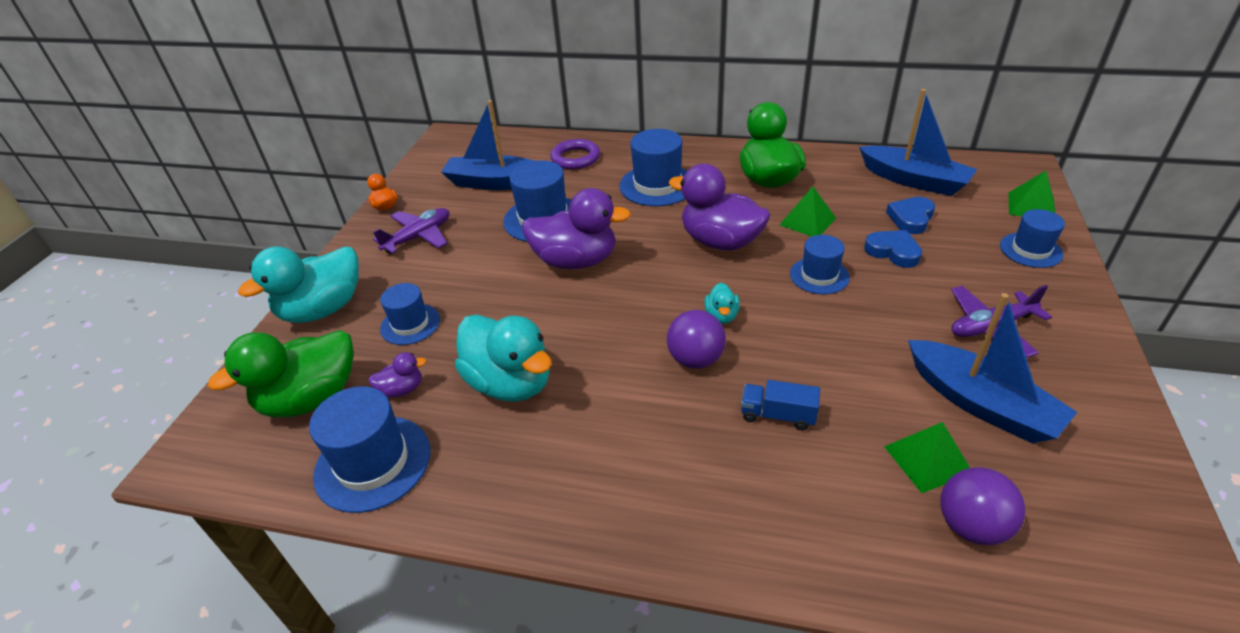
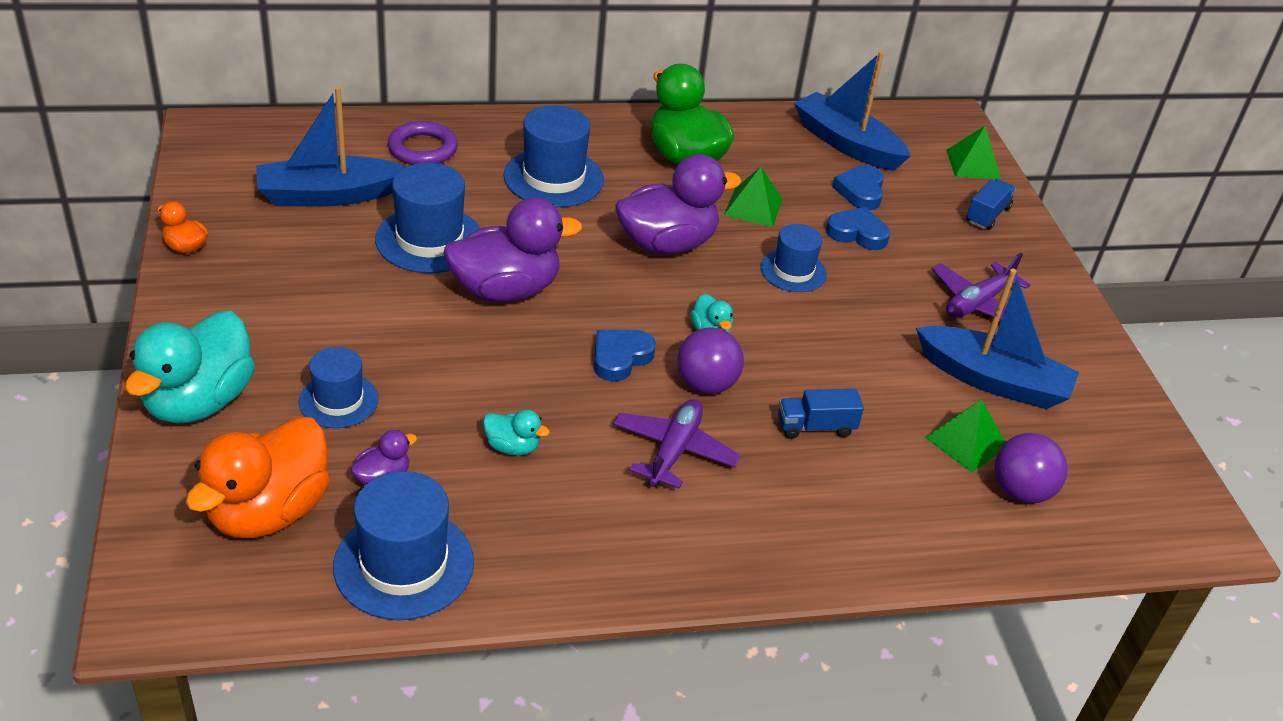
camera: 30 degrees left, 0 degrees up
green duck [208,330,353,418] -> orange duck [186,417,330,538]
purple plane [373,208,449,254] -> purple plane moved to [613,399,741,489]
turquoise duck [455,314,552,402] -> turquoise duck [483,410,550,456], size x0.45
purple duck [669,164,770,251] -> purple duck turned 150 degrees clockwise [615,154,741,255]
blue boat [859,89,977,196] -> blue boat turned 150 degrees counterclockwise [794,51,910,171]
blue hat [1000,209,1065,268] -> blue truck [966,179,1016,230]
none -> blue heart [594,330,656,382]

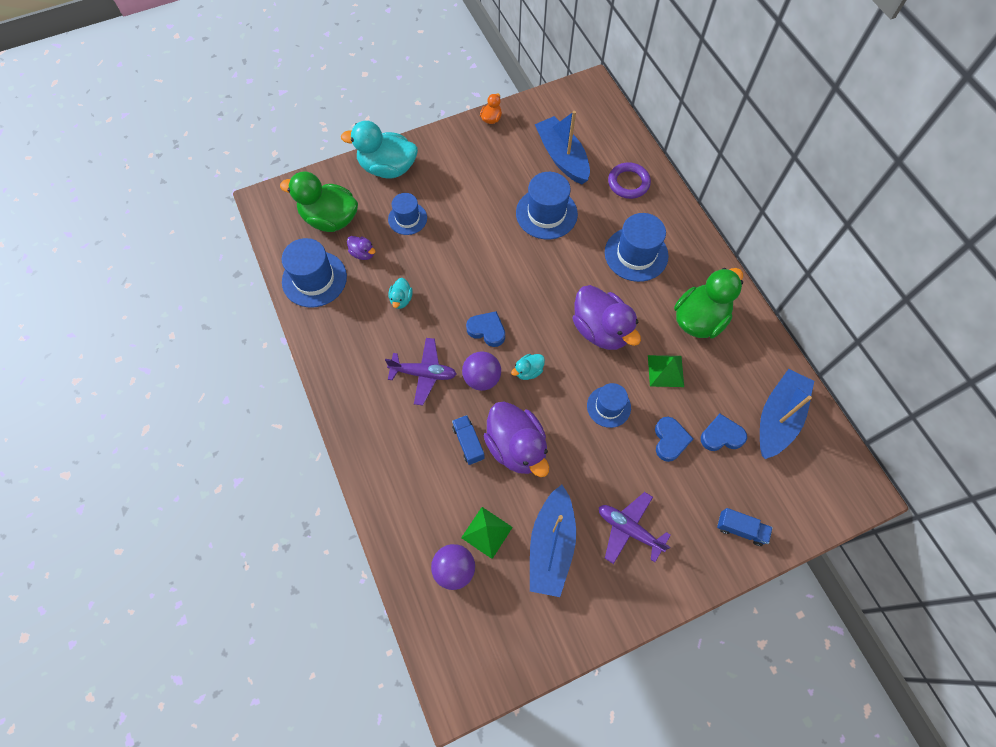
camera: 80 degrees right, 25 degrees up
orange duck [186,417,330,538] -> green duck [280,171,358,232]
purple duck [444,198,582,302] -> purple duck moved to [484,401,549,477]
green pyramid [946,125,1001,180] -> none

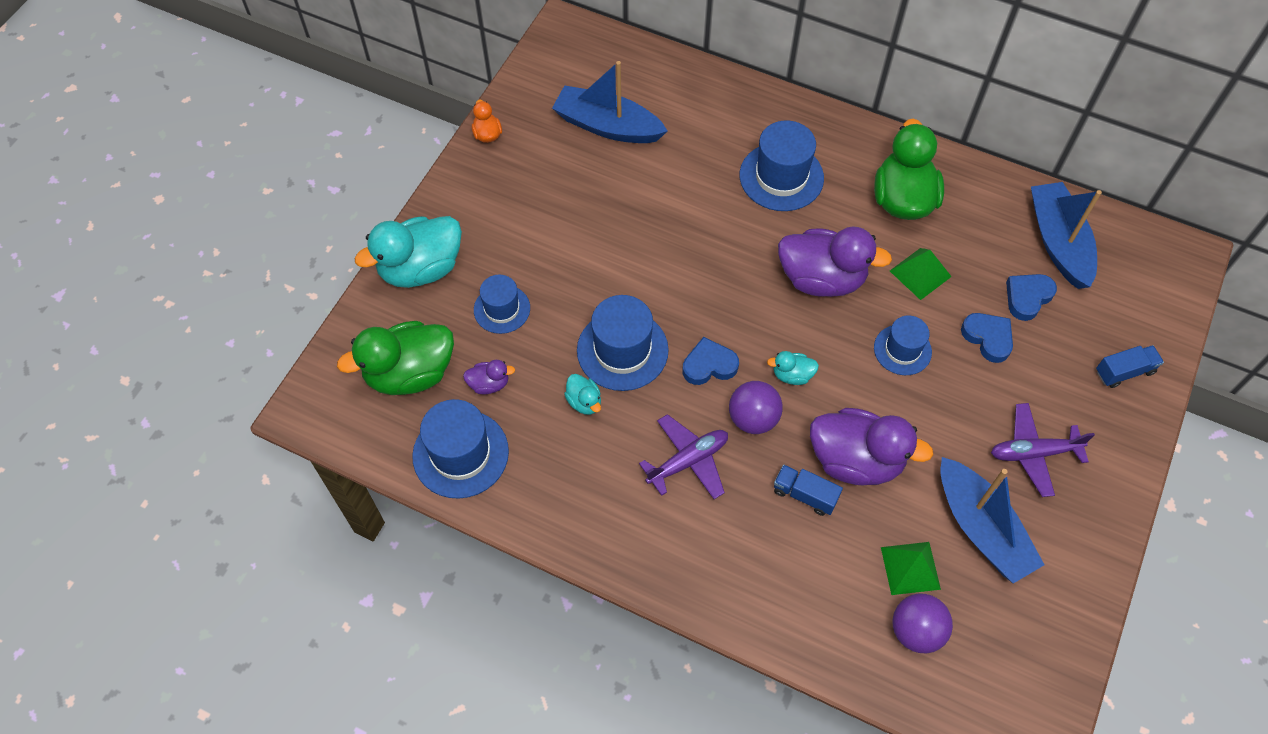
camera: 40 degrees left, 5 degrees down
turquoise duck [511,354,545,380] -> turquoise duck turned 75 degrees clockwise [767,351,819,385]
blue hat [516,172,578,239] -> blue hat moved to [577,295,669,391]
purple ring [608,162,651,199] -> none

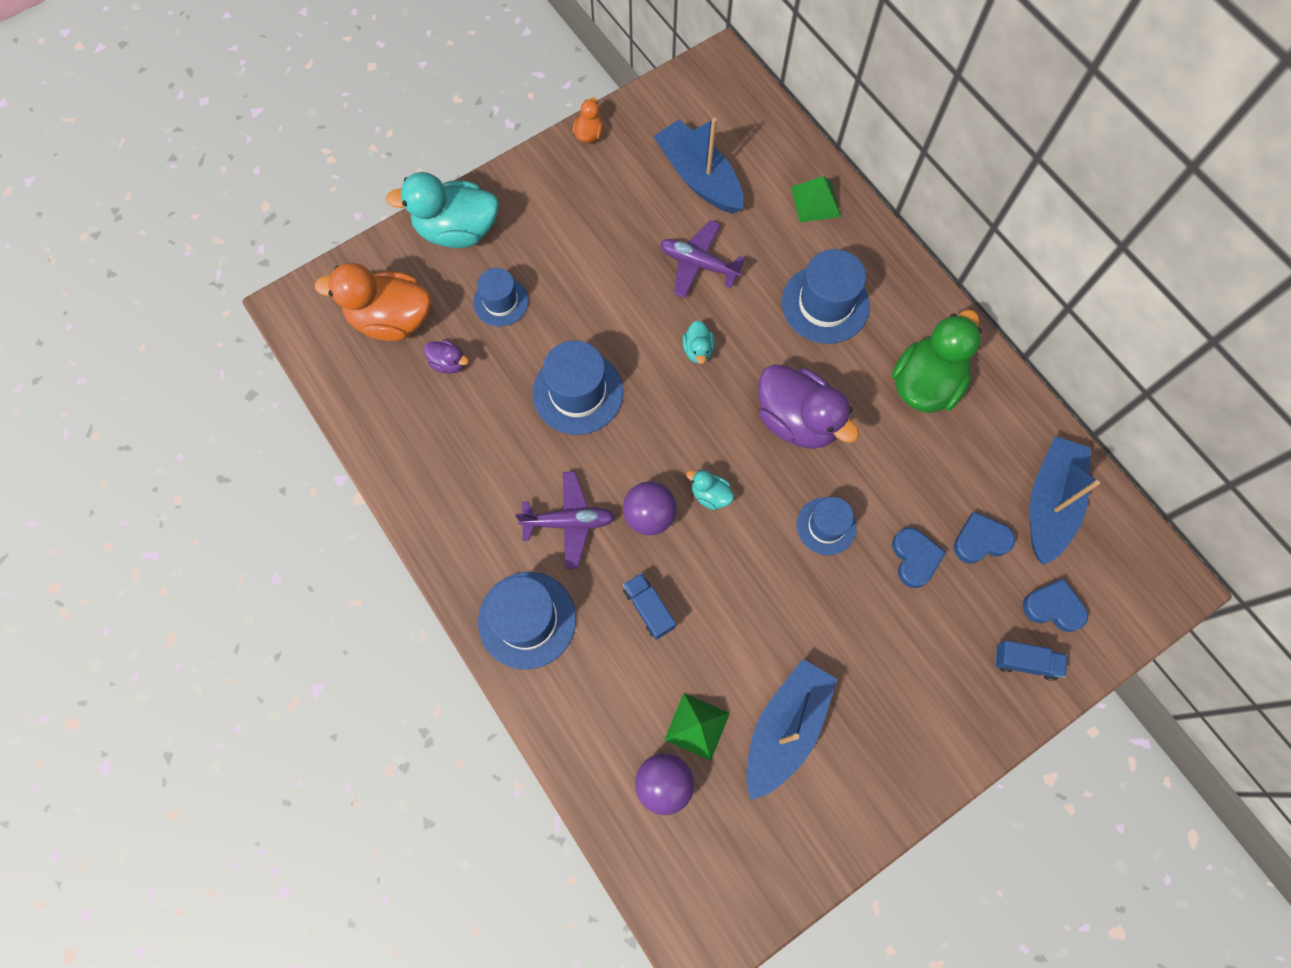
camera: 30 degrees right, 10 degrees up
green duck [337,321,454,395] -> orange duck [315,263,431,341]
blue hat [412,399,509,499] -> blue hat moved to [478,572,576,670]
turquoise duck [564,374,601,415] -> turquoise duck moved to [682,321,715,364]
blue heart [682,337,739,385] -> blue heart moved to [1023,578,1088,632]
purple duck [810,408,934,486] -> none
green pyramid [890,248,952,300] -> green pyramid moved to [791,176,841,222]
blue boat [940,457,1045,584] -> blue boat turned 150 degrees counterclockwise [746,659,838,800]
purple plane [991,403,1095,497] -> purple plane moved to [660,220,745,298]

